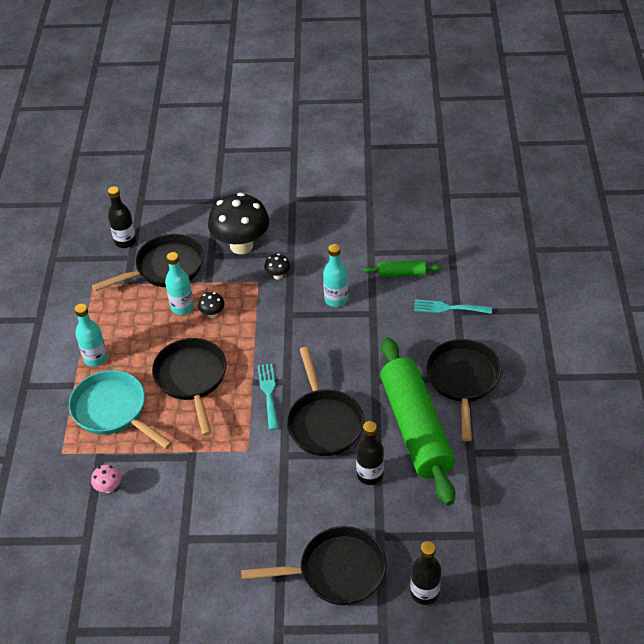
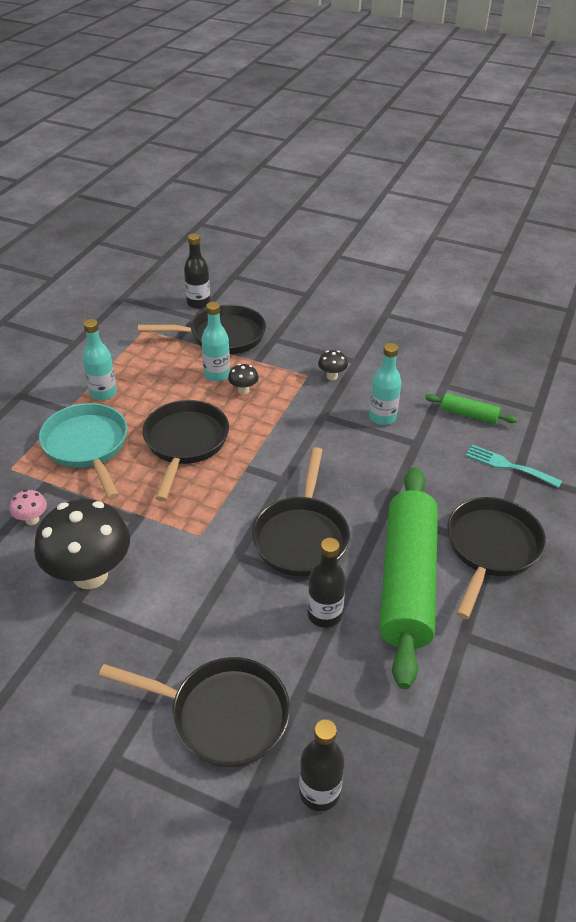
camera: 20 degrees right, 5 degrees down
black mushroom [208,193,269,254] -> black mushroom moved to [34,499,130,589]
turquoise fork [258,364,278,430] -> none

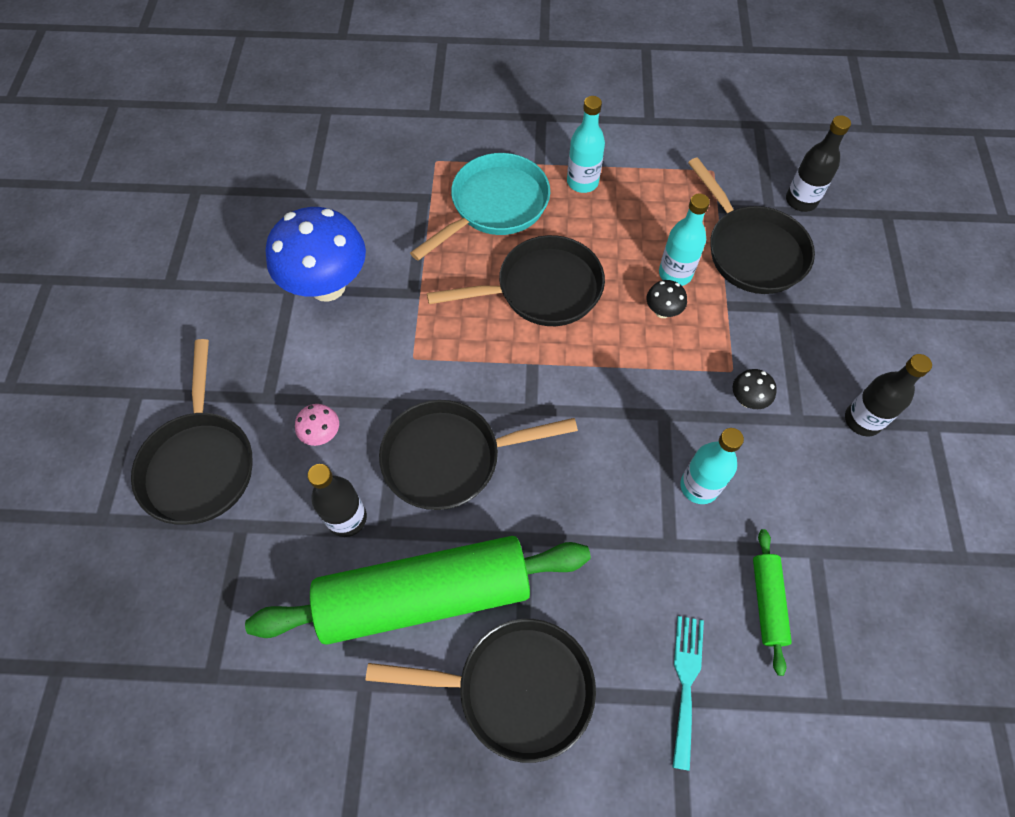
camera: 70 degrees right, 20 degrees up
pink mushroom [10,490,47,525] -> pink mushroom moved to [295,404,339,446]
black mushroom [34,499,130,589] -> blue mushroom [265,207,366,302]
black bottle [299,719,345,811] -> black bottle moved to [845,354,932,436]

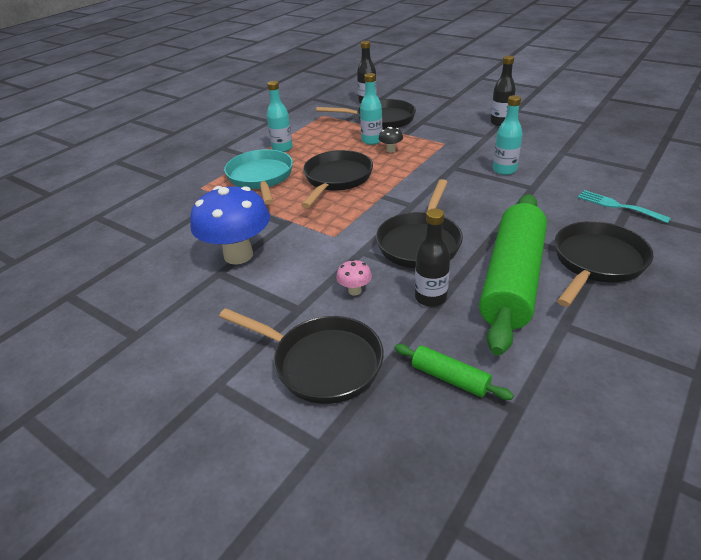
camera: 55 degrees left, 25 degrees down
black mushroom [733,369,777,409] -> none
green rolling pin [753,529,792,676] -> green rolling pin moved to [394,344,514,400]

